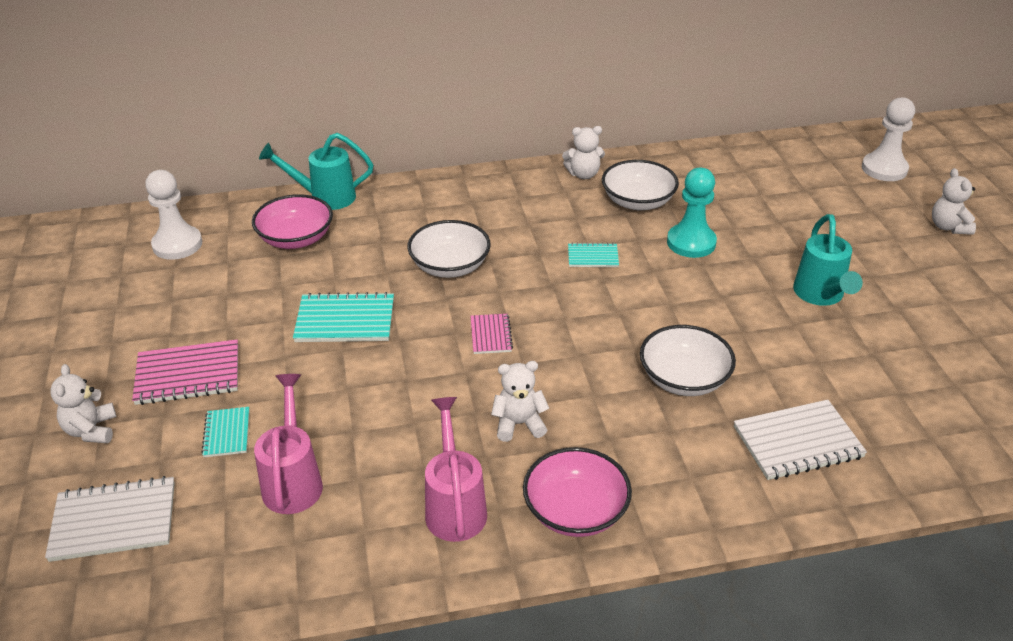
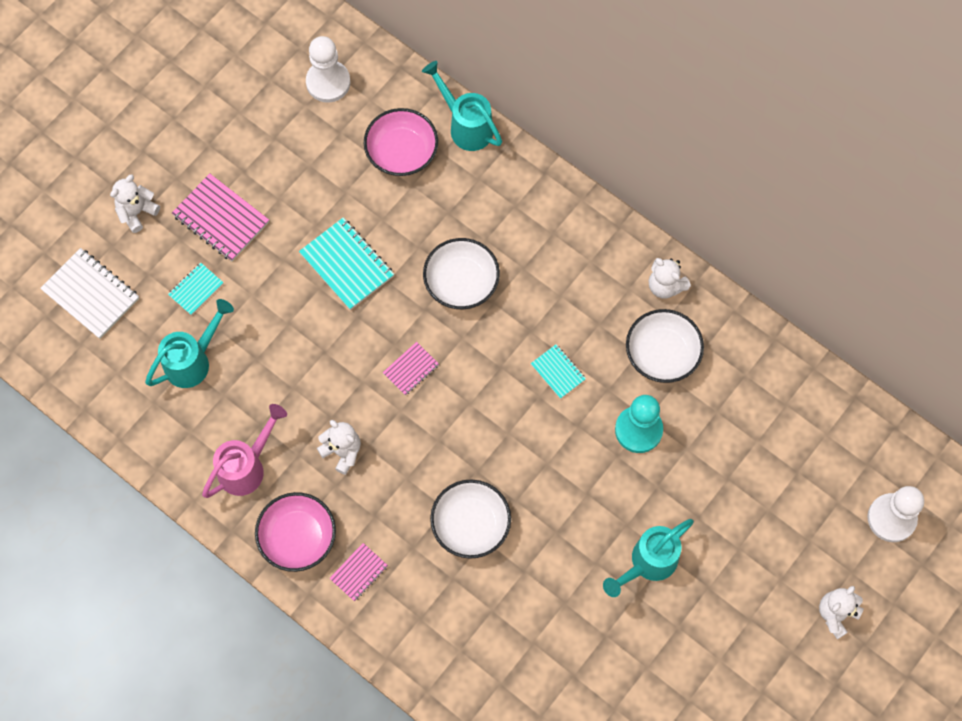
camera: 50 degrees right, 30 degrees up
pink watering can [254,374,323,514] -> turquoise watering can [145,299,234,388]
white notebook [734,400,867,480] -> none
none -> pink notebook [329,543,388,601]

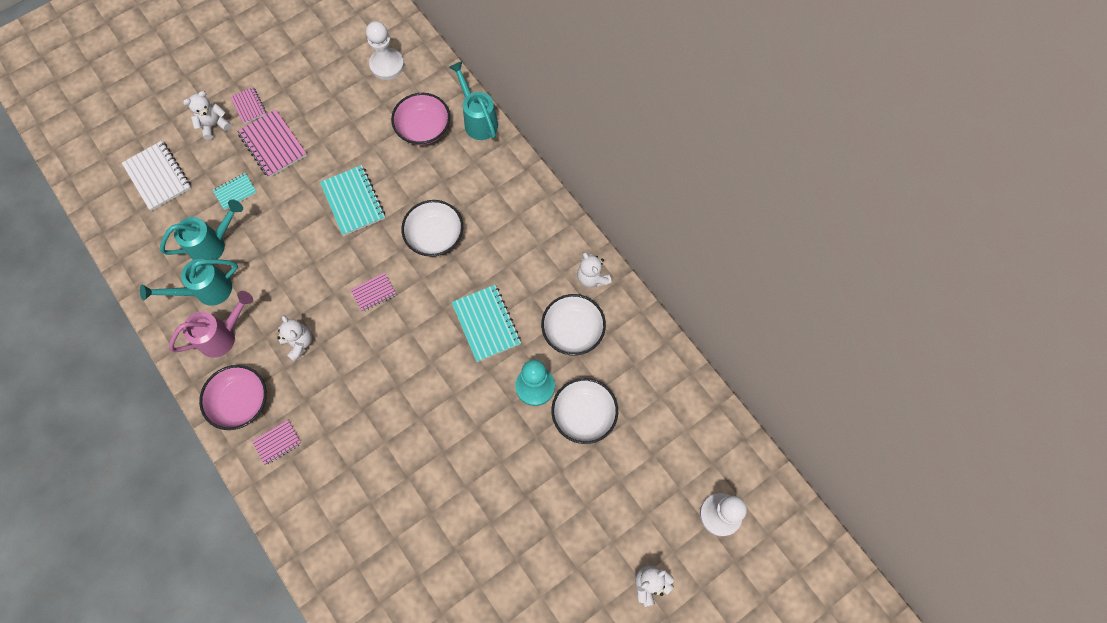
camera: 15 degrees right, 0 degrees up
white bowl [430,480,511,559] -> white bowl moved to [551,378,618,444]
turquoise notebook [531,344,586,399] -> turquoise notebook [452,285,521,362], size x1.76
turquoise watering can [603,519,694,597] -> turquoise watering can moved to [140,259,238,306]
none -> pink notebook [231,87,266,124]

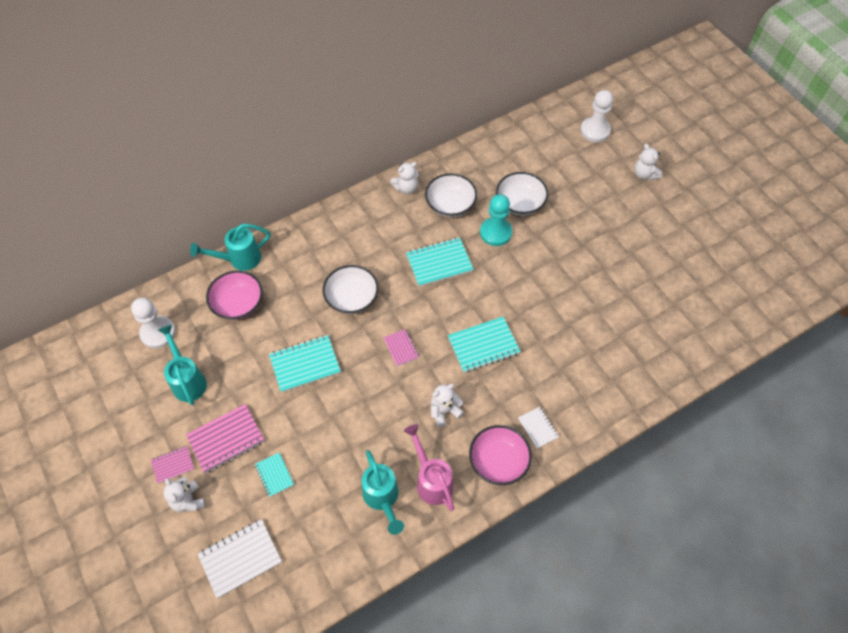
camera: 85 degrees left, 10 degrees down
turquoise watering can [160,200,243,260] -> turquoise watering can moved to [158,325,207,405]
pink notebook [252,420,301,465] -> white notebook [518,407,559,449]
none -> turquoise notebook [448,317,521,373]

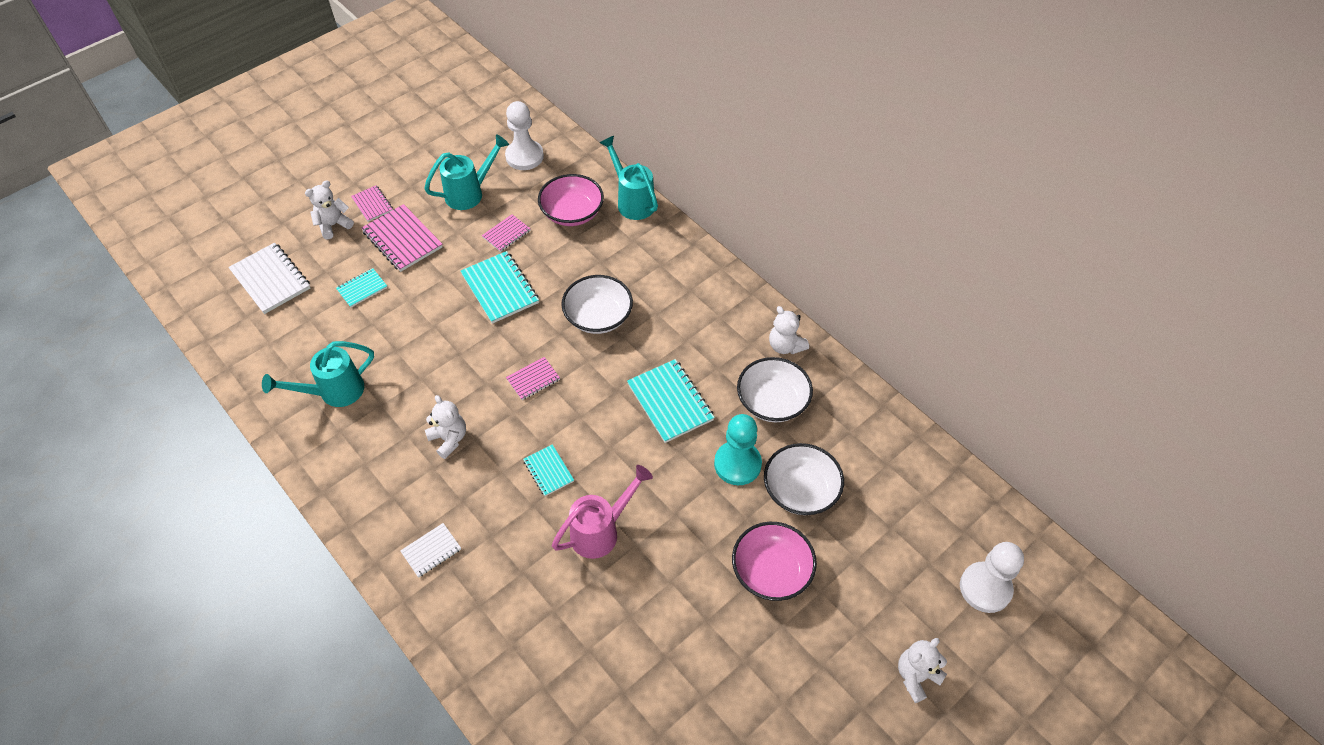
camera: 80 degrees right, 5 degrees down
pink watering can [404,424,455,511] -> pink watering can moved to [552,465,653,559]
turquoise notebook [448,317,521,373] -> turquoise notebook [523,444,574,496], size x0.57
pink bowl [469,425,532,485] -> pink bowl moved to [732,522,817,601]
none -> pink notebook [482,214,531,252]

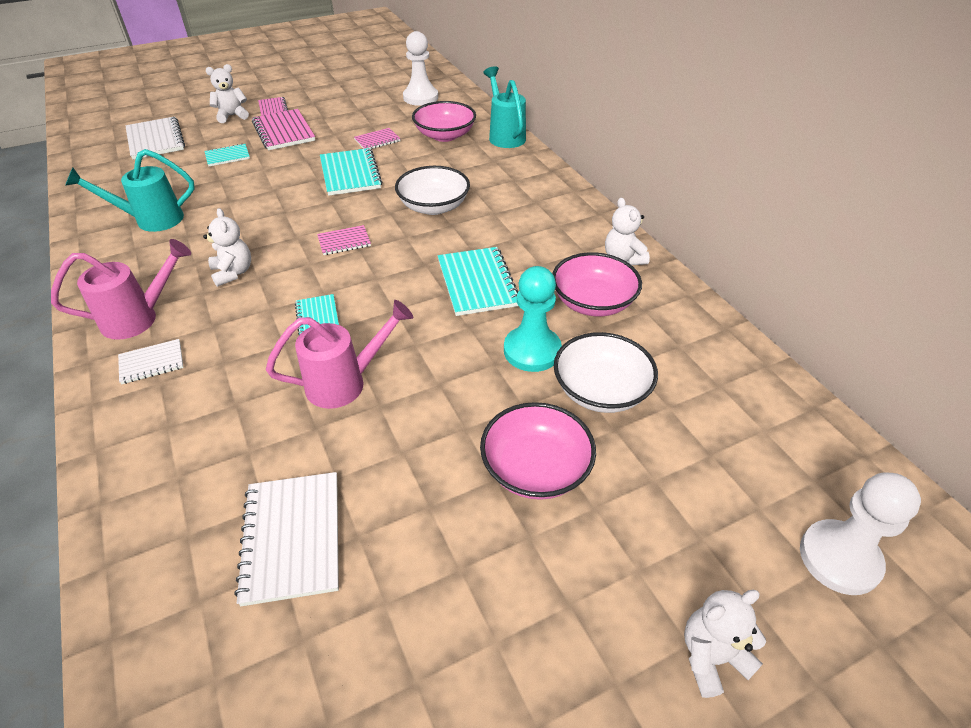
camera: 15 degrees right, 10 degrees down
turquoise watering can [424,134,509,210] -> none
white bowl [737,357,813,422] -> pink bowl [552,252,642,316]
none -> pink watering can [51,239,191,340]
none -> white notebook [234,472,339,606]

